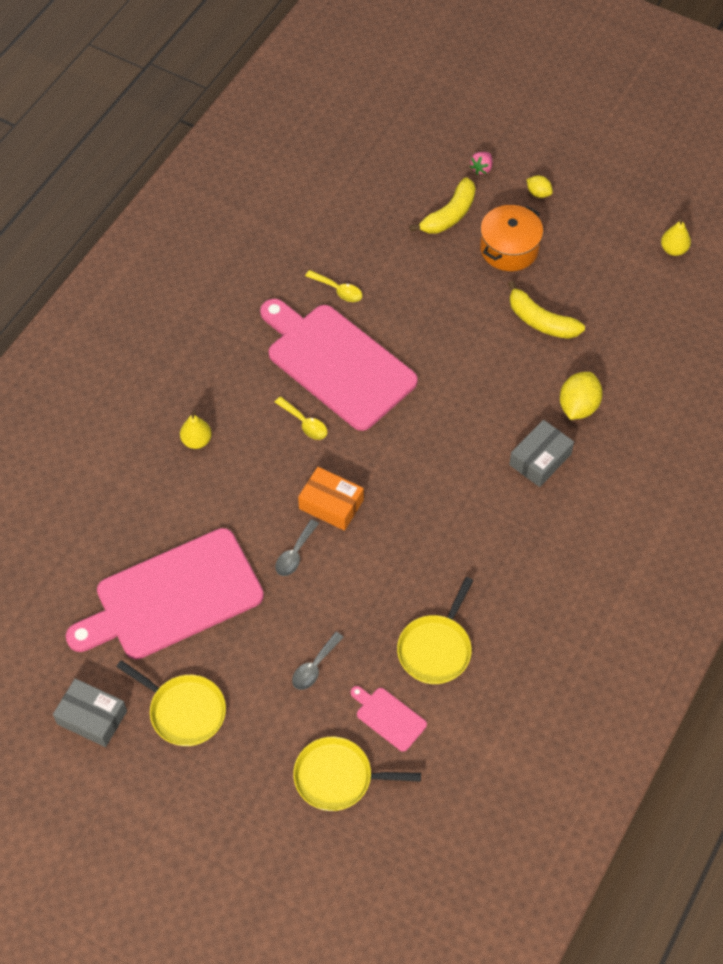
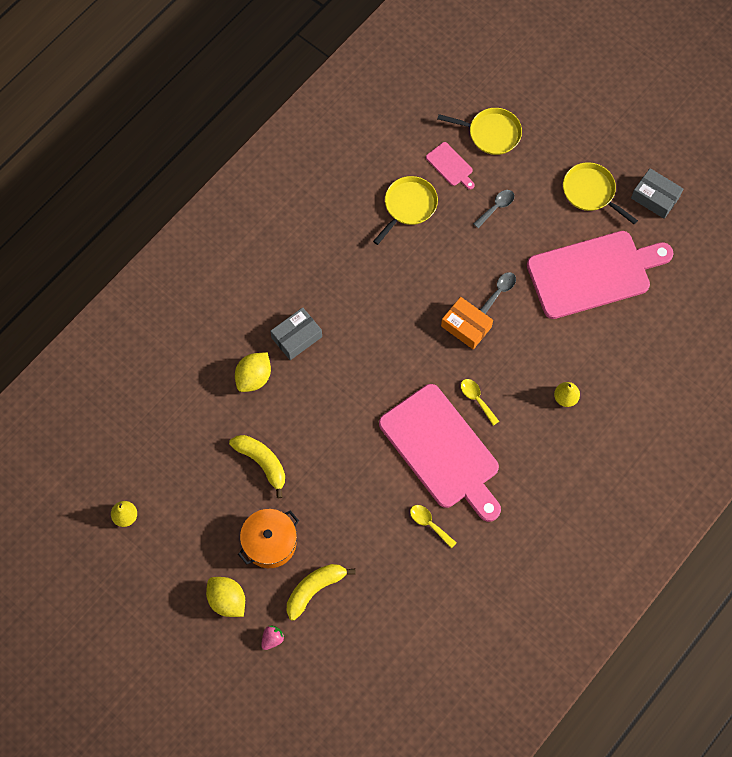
camera: 170 degrees left, 10 degrees up
yellow lemon [526,176,553,198] -> yellow lemon [206,577,245,617], size x1.80

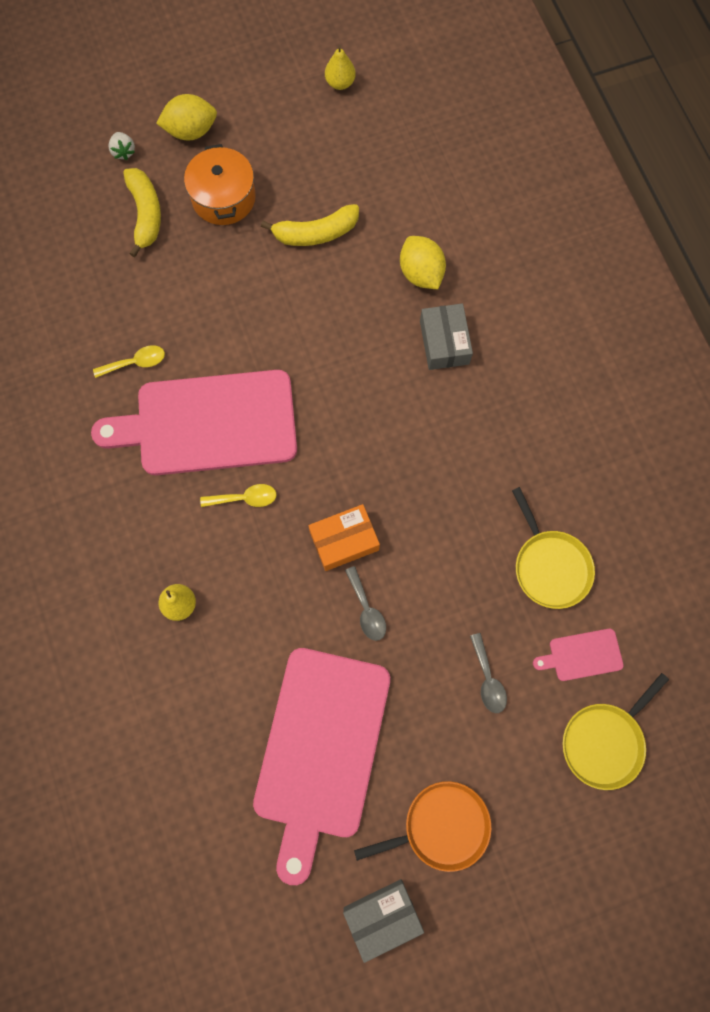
camera: 120 degrees right, 5 degrees up
pink strawberry [261,626,285,650] -> white strawberry [108,132,135,160]
yellow pan [563,162,638,225] -> orange pan [354,781,491,872]

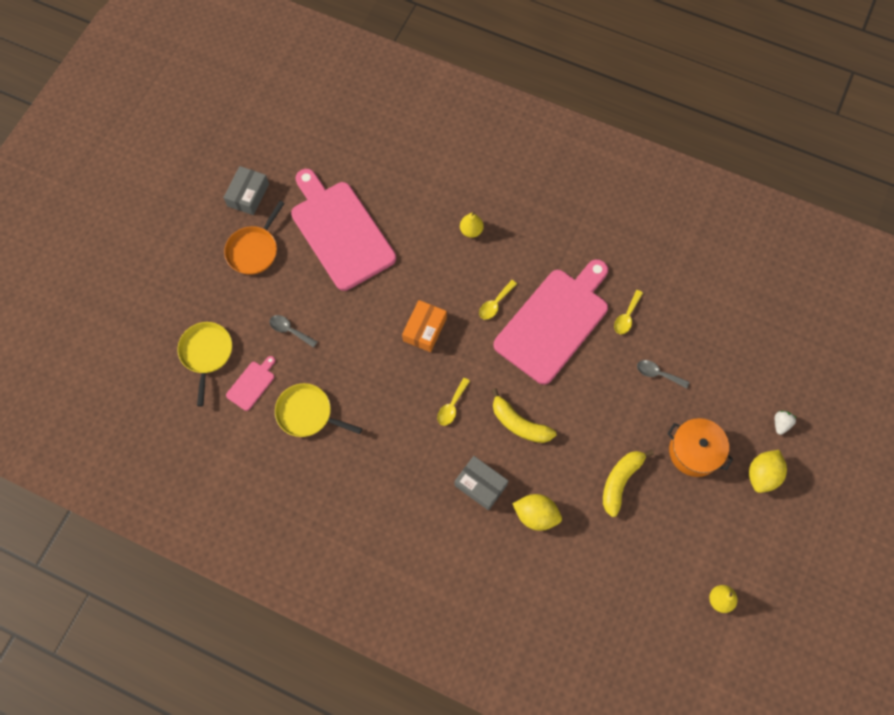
camera: 135 degrees right, 5 degrees down
white strawberry [108,132,135,160] -> white strawberry turned 90 degrees clockwise [775,411,796,435]
yellow banana [124,168,161,257] -> yellow banana moved to [491,388,556,443]
grey spoon [345,566,386,641] -> grey spoon moved to [637,360,690,388]
none -> yellow spoon [437,378,470,426]

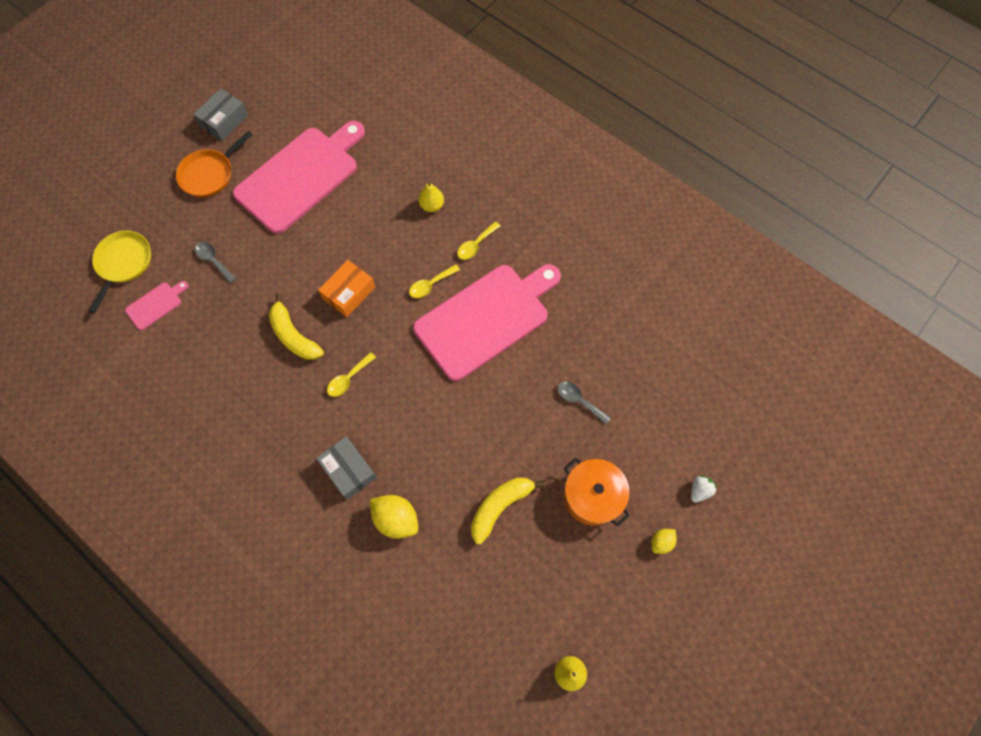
camera: 15 degrees right, 0 degrees up
yellow pan [275,383,362,437] -> none
pink cutting board [291,169,396,291] -> pink cutting board turned 60 degrees clockwise [233,121,365,234]
yellow banana [491,388,556,443] -> yellow banana moved to [269,293,324,360]
yellow spoon [614,290,643,334] -> yellow spoon moved to [457,221,500,260]
yellow lemon [749,450,787,493] -> yellow lemon [651,529,677,554], size x0.56

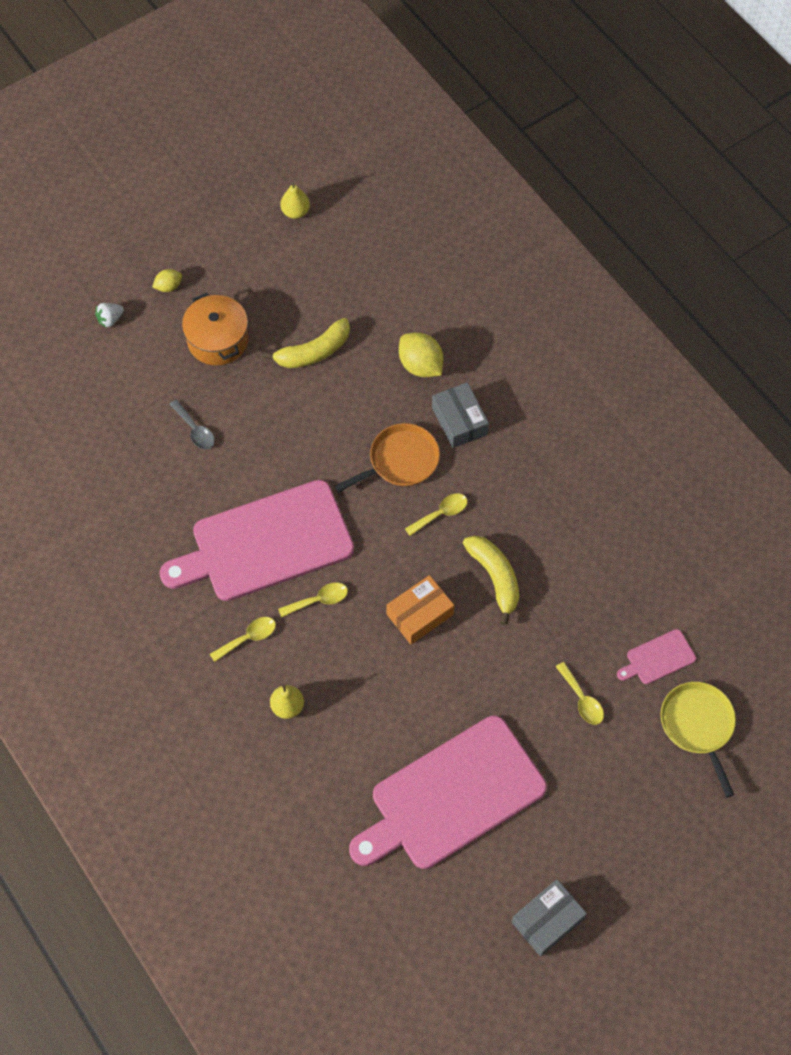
camera: 165 degrees left, 5 degrees down
yellow pan [89,231,151,313] -> yellow pan turned 135 degrees clockwise [661,682,736,797]
orange pan [176,131,253,197] -> orange pan moved to [335,423,440,492]
grey spoon [195,242,236,283] -> yellow spoon [556,662,604,725]

